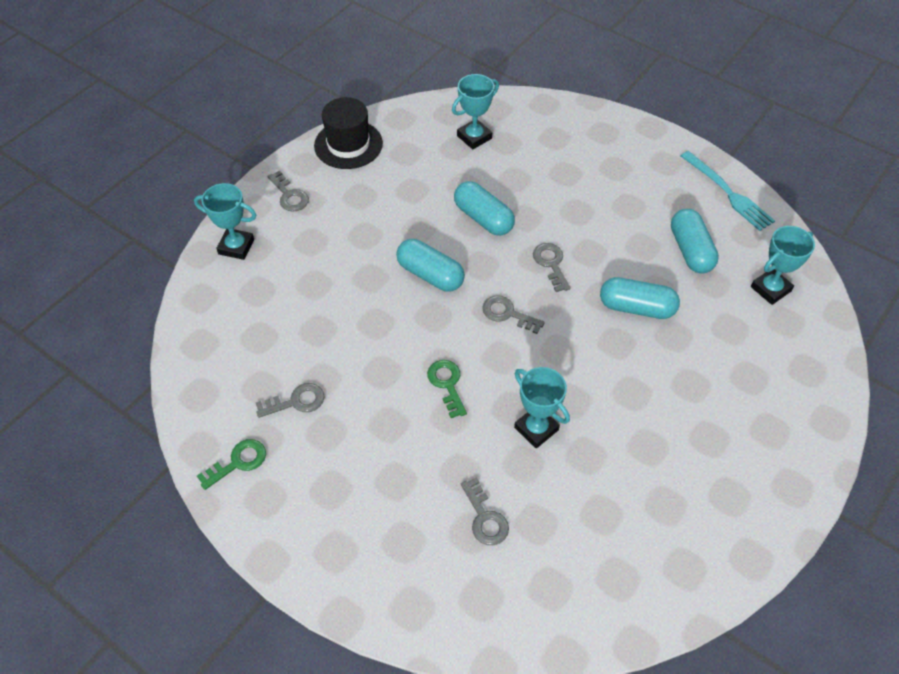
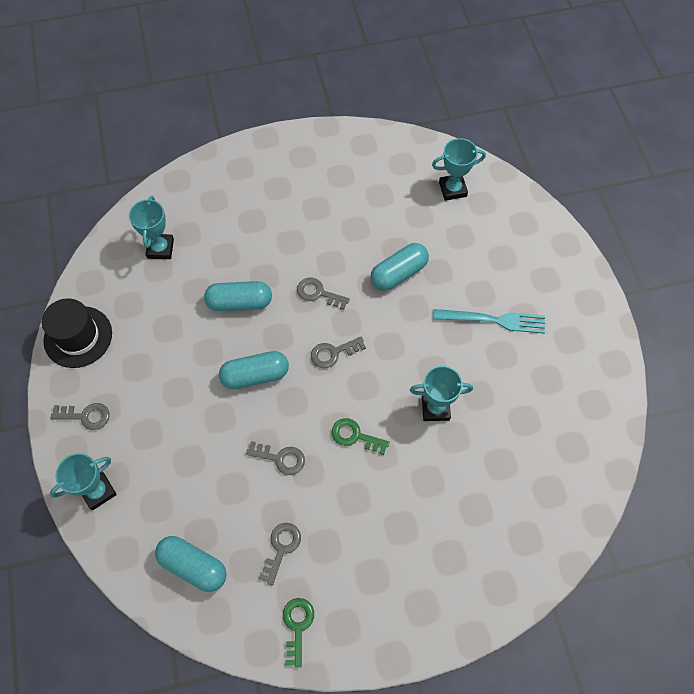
camera: 50 degrees left, 10 degrees up
grey key [461,477,509,545] -> grey key moved to [246,441,305,475]
turquoise capsule [671,209,719,273] -> turquoise capsule moved to [155,536,227,592]
turquoise fork [681,151,775,231] -> turquoise fork moved to [433,309,545,334]
turquoise trophy [751,226,815,305] -> turquoise trophy turned 75 degrees clockwise [432,138,486,201]

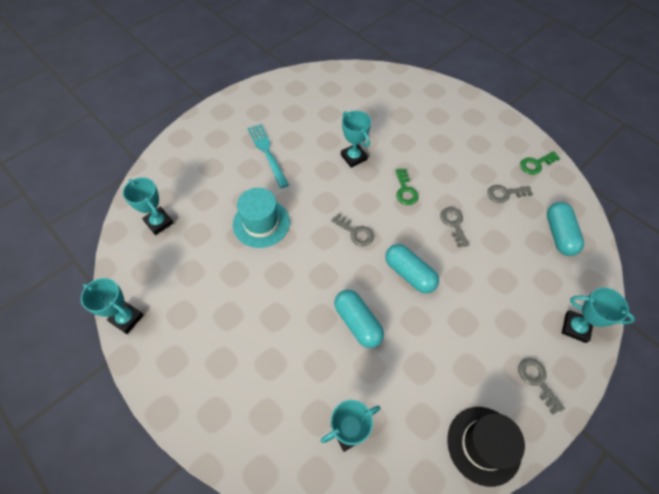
camera: 120 degrees left, 5 degrees down
grey key [297,278,350,310] -> none
turquoise capsule [370,243,429,291] -> turquoise hat [233,188,290,248]
none -> turquoise trophy [81,278,144,334]

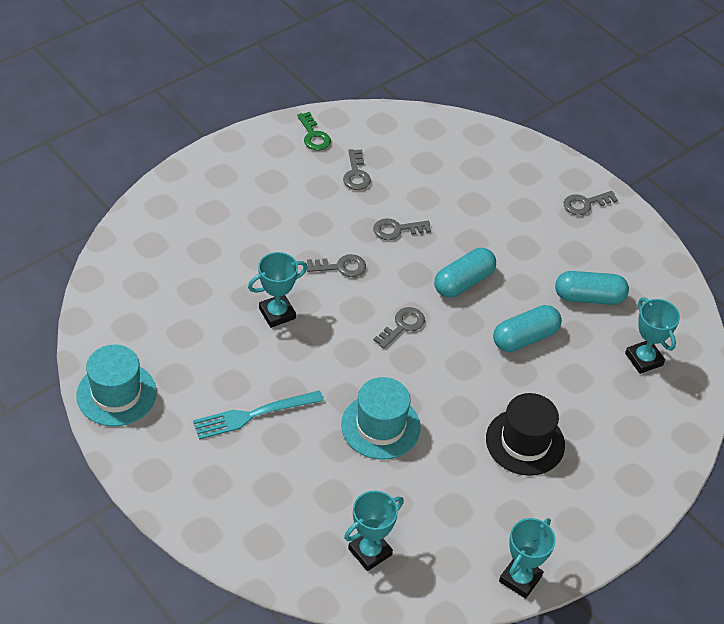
camera: 90 degrees left, 10 degrees down
green key [395,169,419,205] -> grey key [307,254,366,277]
black hat [447,407,525,487] -> black hat moved to [486,393,565,476]
turquoise capsule [547,202,584,256] -> turquoise capsule moved to [555,271,629,305]
turquoise trophy [562,287,635,343] -> none
none -> turquoise hat [76,345,156,427]

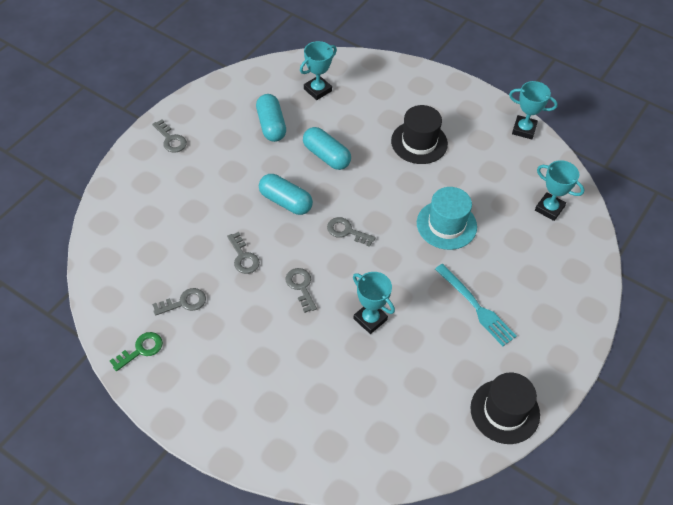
camera: 105 degrees left, 5 degrees up
turquoise hat [76,345,156,427] -> black hat [470,373,540,444]

